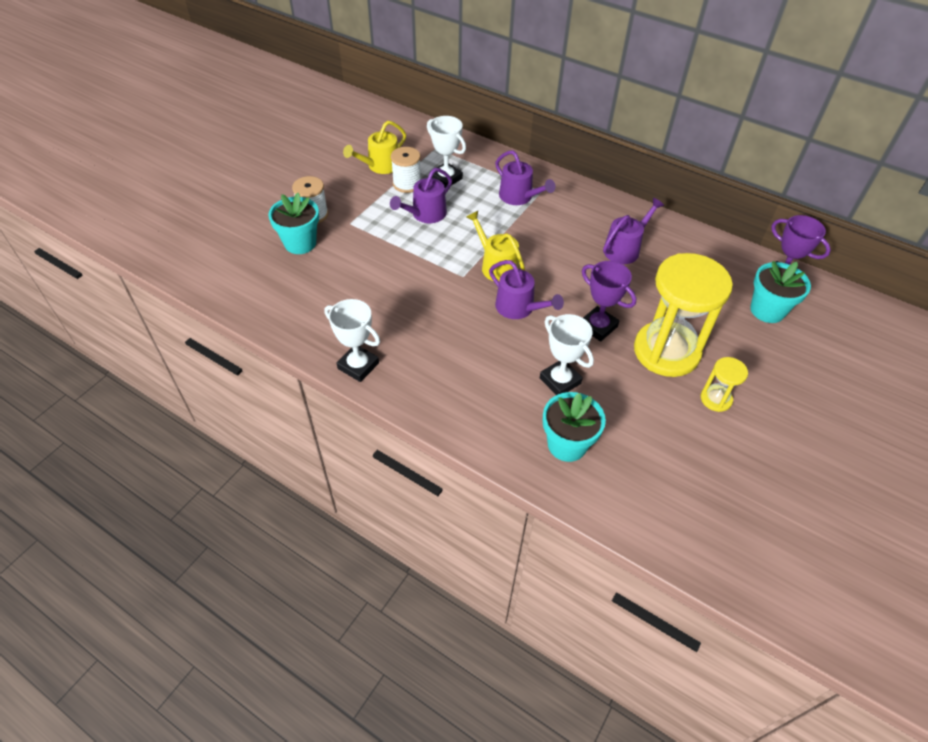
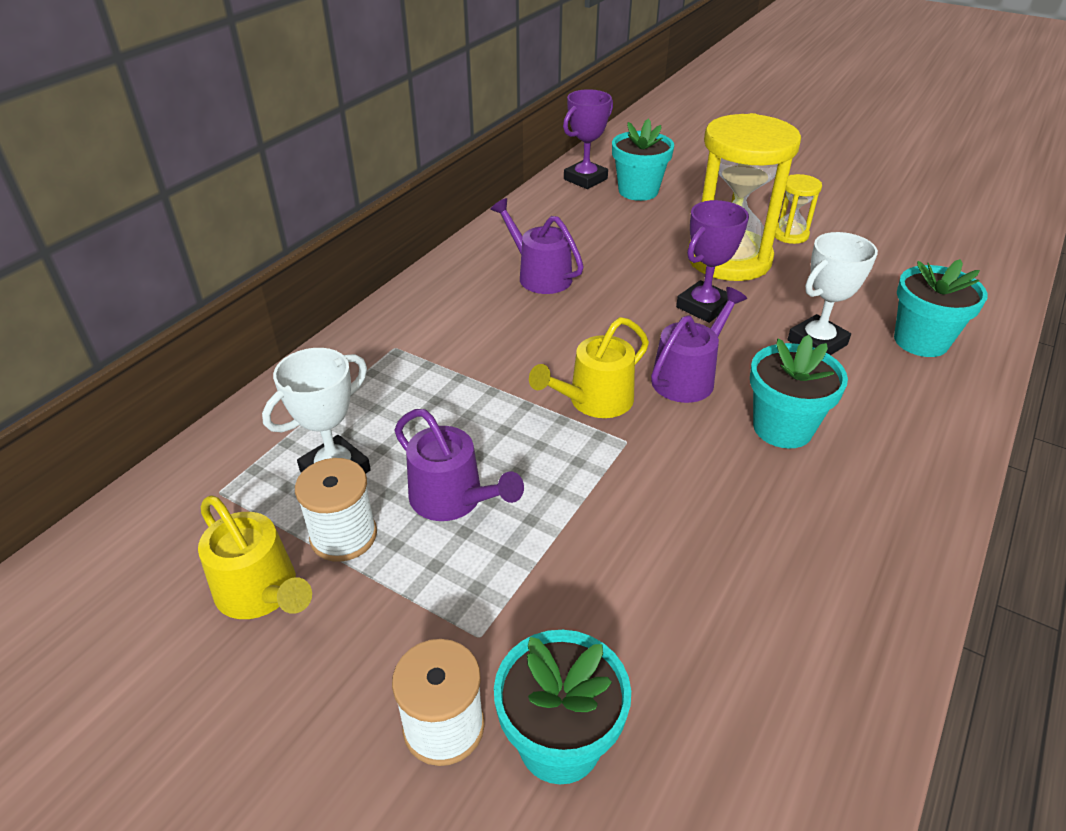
camera: 90 degrees left, 10 degrees down
white trophy [324,299,380,382] -> none
purple watering can [495,150,555,205] -> none
none -> turquoise flower pot [750,335,848,449]

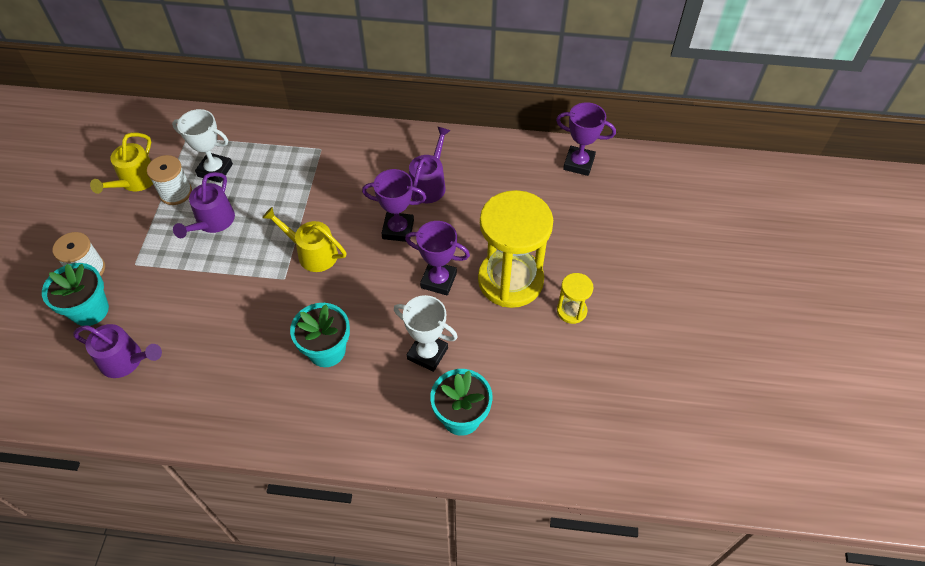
camera: 65 degrees right, 15 degrees up
turquoise flower pot [612,118,674,201] -> none
purple watering can [651,287,747,403] -> purple watering can moved to [73,324,162,378]
none -> purple trophy [362,169,426,242]

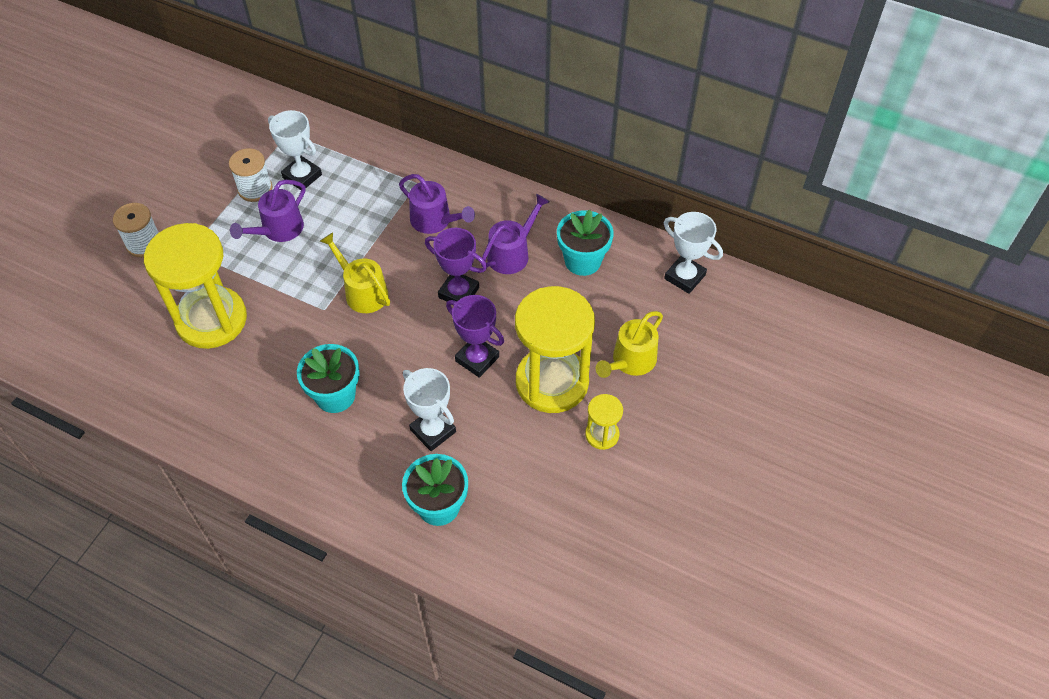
camera: 20 degrees right, 0 degrees up
turquoise flower pot [42,263,109,326] -> turquoise flower pot moved to [557,210,614,276]
purple watering can [73,324,162,378] -> purple watering can moved to [399,174,475,234]
yellow watering can [90,133,153,194] -> yellow watering can moved to [595,311,663,378]
purple trophy [556,102,616,176] -> white trophy [664,212,723,294]
none -> yellow hourglass [144,223,247,349]

